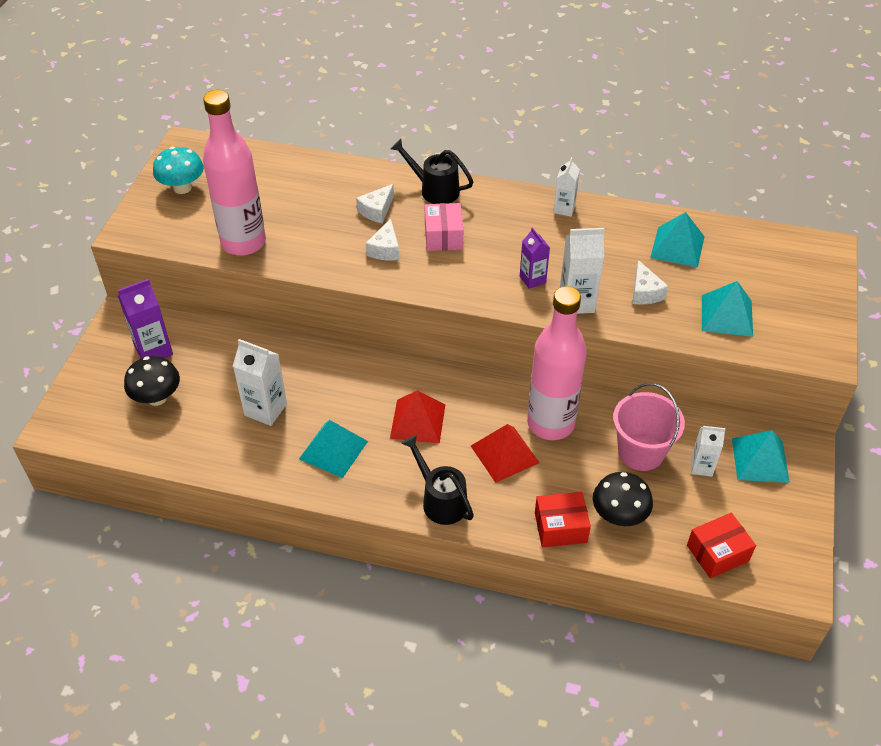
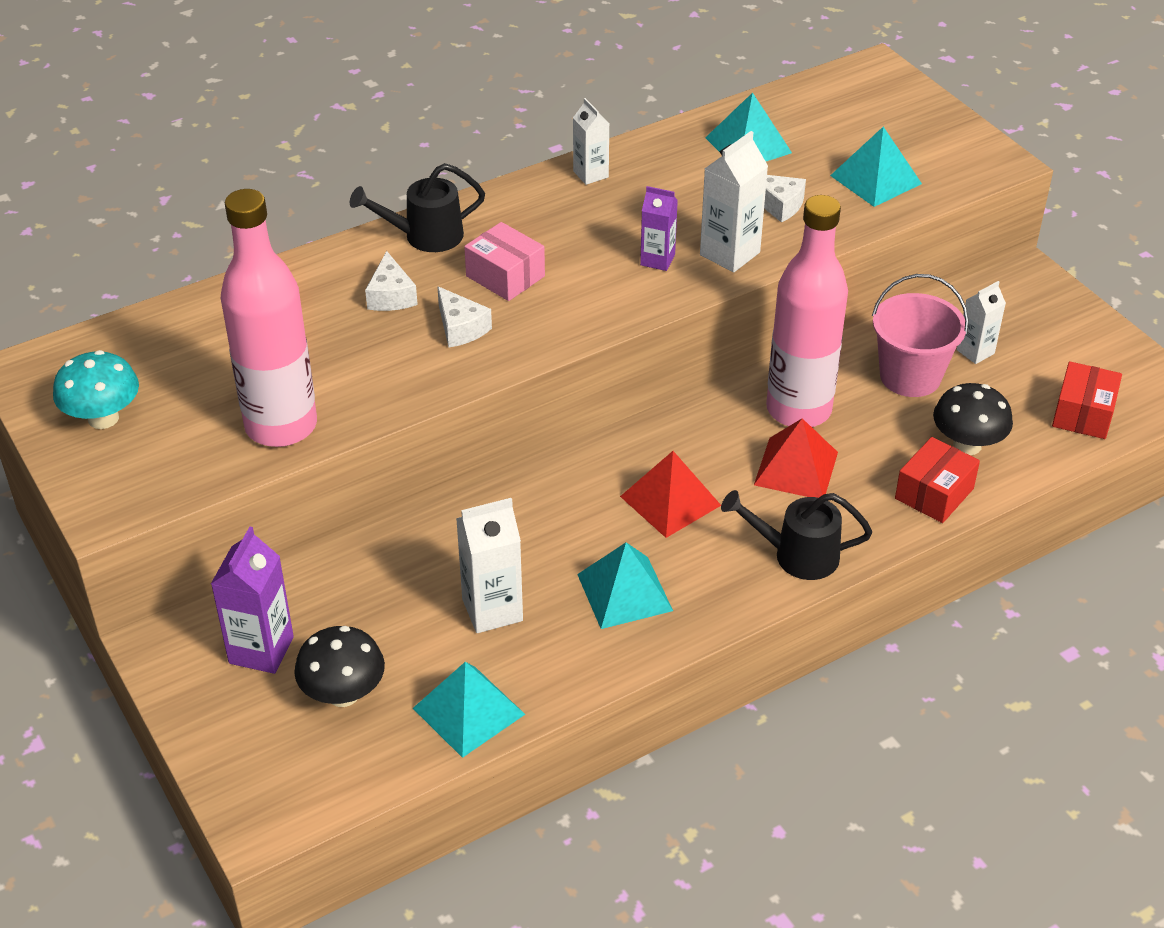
camera: 45 degrees left, 5 degrees down
turquoise pyramid [732,430,790,483] -> turquoise pyramid moved to [413,662,525,758]

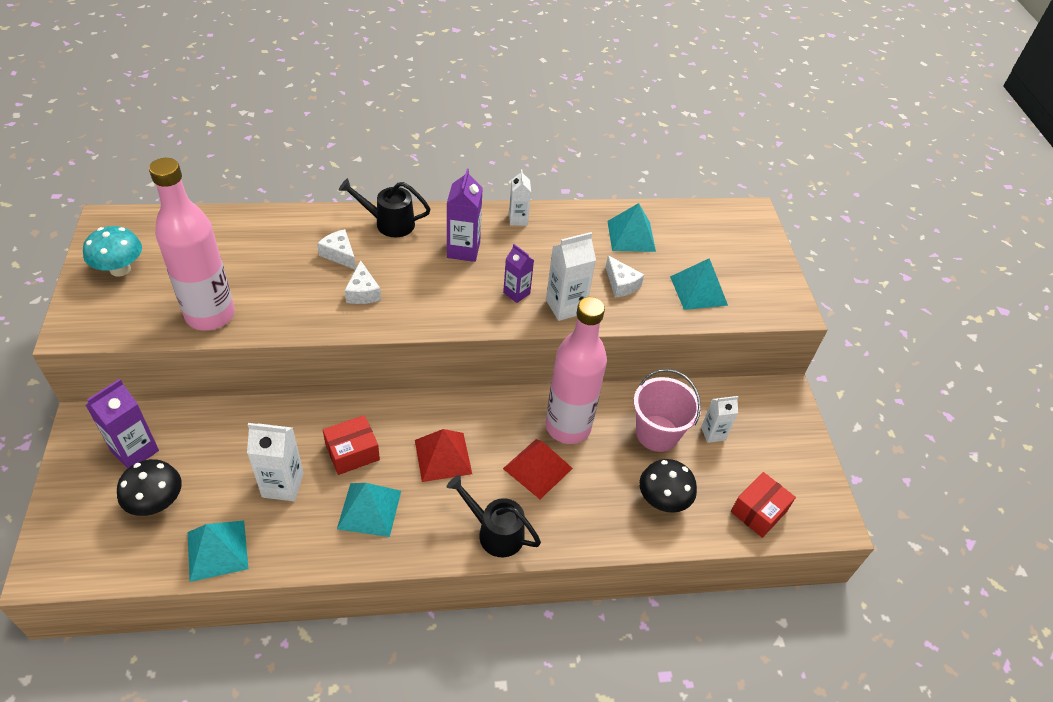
camera: 20 degrees right, 5 degrees up
white cheese [365,251,418,311] -> white cheese turned 120 degrees clockwise [317,229,356,270]
pink box [464,222,545,301] -> none
red box [895,437,980,523] -> red box moved to [323,415,380,475]
none -> purple carton [447,169,483,262]

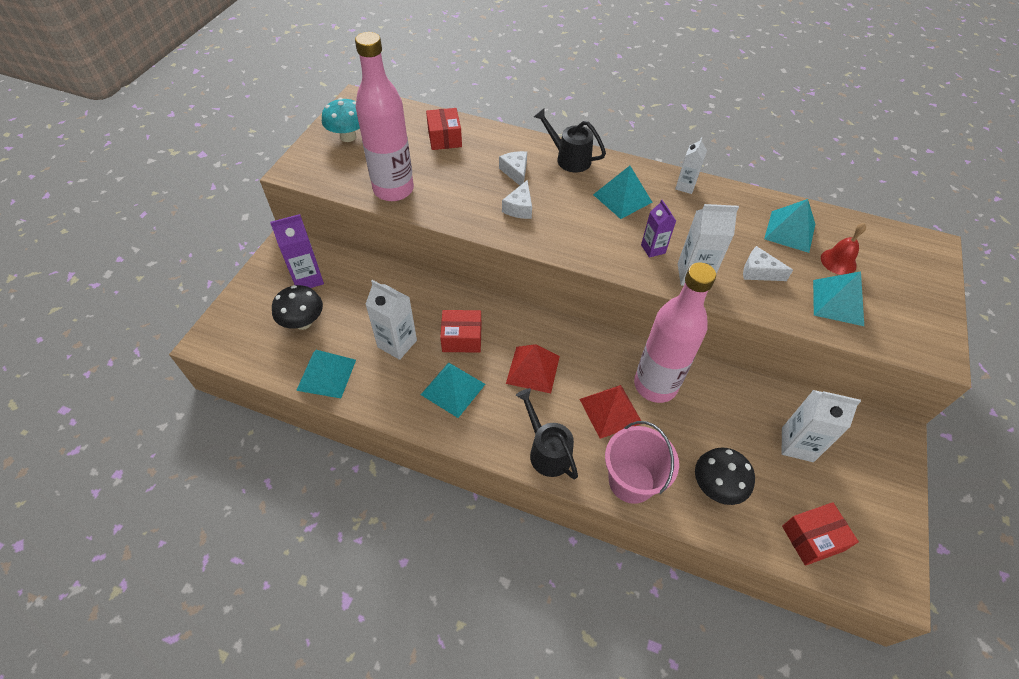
camera: 30 degrees right, 5 degrees up
purple carton [447,169,483,262] -> turquoise pyramid [593,166,652,219]
white cheese [606,256,644,298] -> white cheese turned 120 degrees clockwise [743,246,793,281]
pink bucket [634,369,701,452] -> pink bucket moved to [605,421,679,504]
white carton [701,396,738,443] -> white carton [781,390,861,462], size x1.56
none -> red box [426,108,462,150]
none -> red bell [821,223,866,275]

